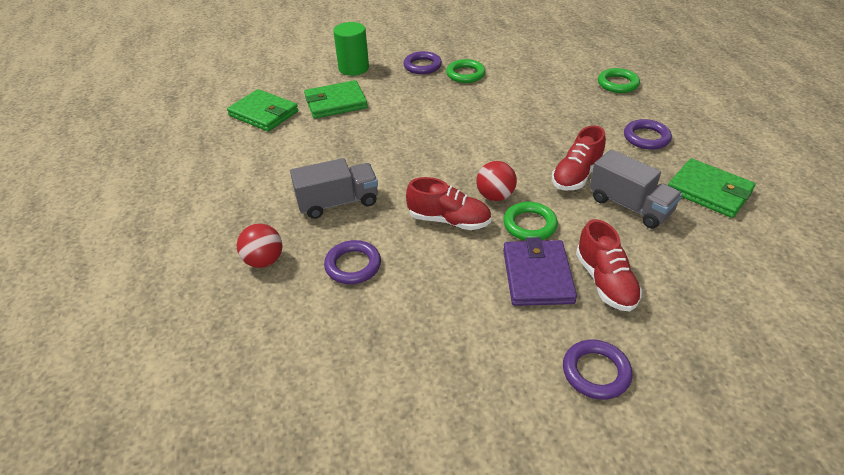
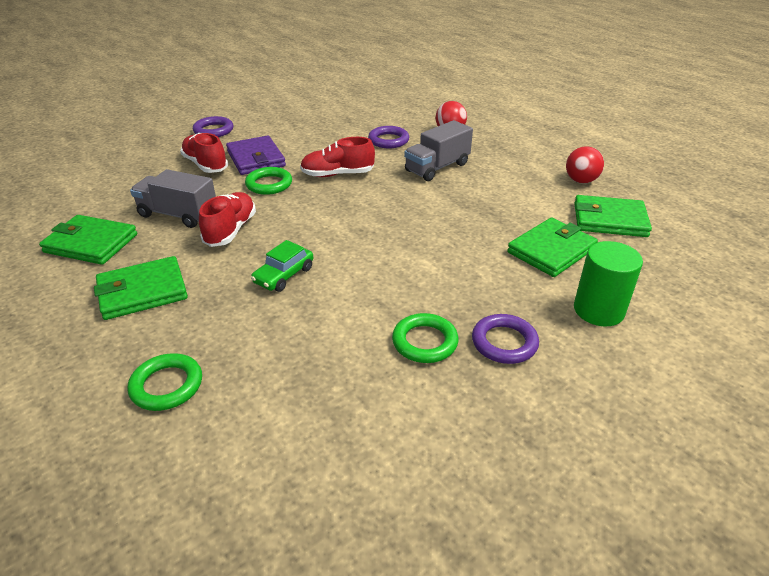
camera: 155 degrees right, 5 degrees down
red ball [476,161,517,201] -> red ball moved to [566,146,604,183]
purple ring [624,119,672,150] -> green wallet [94,256,188,320]
none -> green car [251,240,313,292]

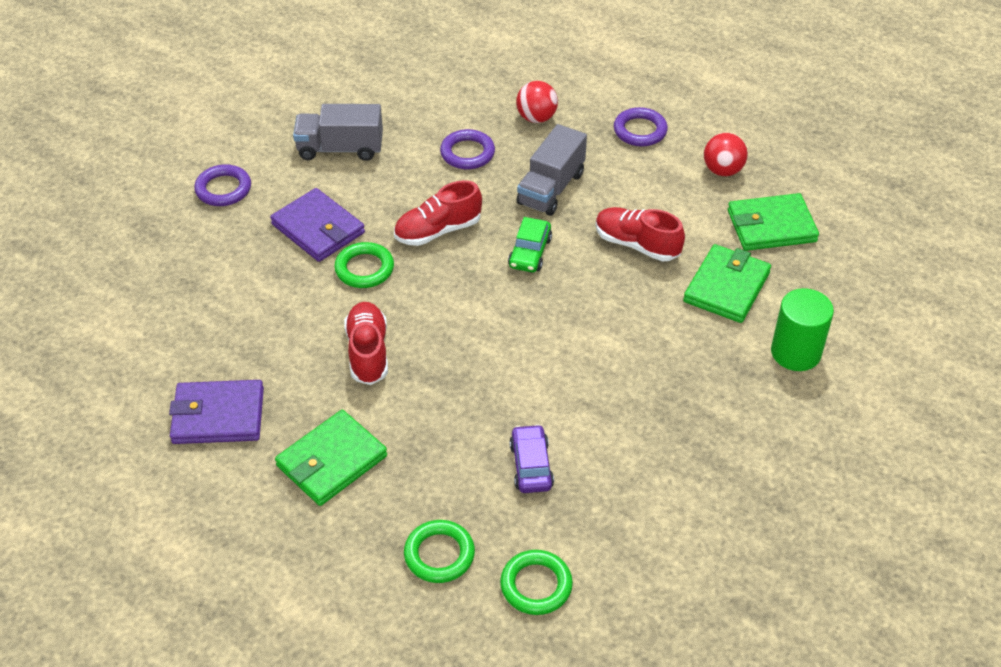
camera: 20 degrees left, 10 degrees up
green wallet [39,215,137,265] -> purple wallet [169,380,264,444]
grey truck [130,169,216,228] -> grey truck moved to [293,104,383,161]
red shoe [180,133,228,173] -> red shoe moved to [596,207,685,261]
green car [251,240,313,292] -> green car moved to [508,217,552,272]
green ring [392,313,459,363] -> green ring moved to [500,550,573,615]
purple ring [472,314,539,364] -> purple ring moved to [614,107,668,147]
none -> purple car [509,424,554,493]

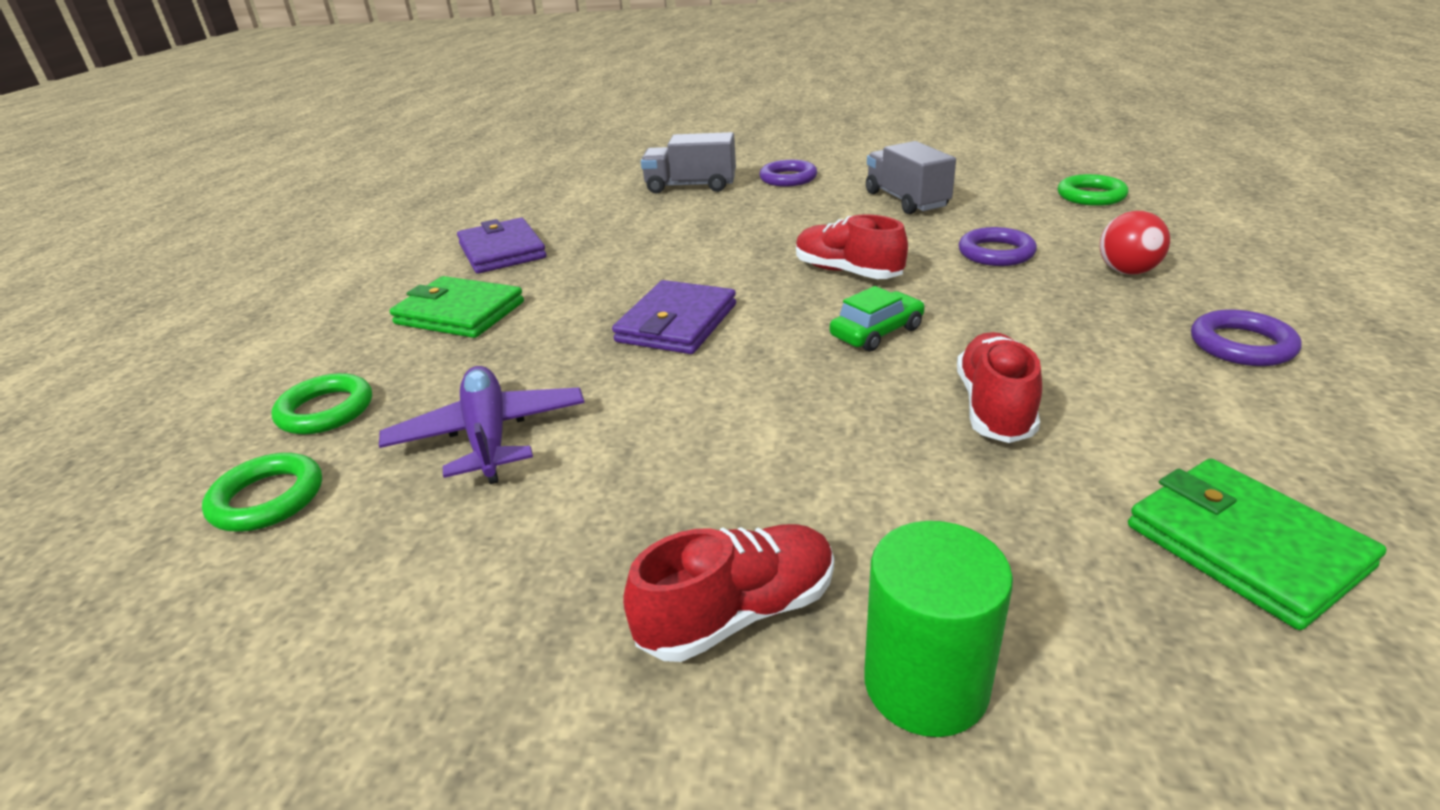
camera: 70 degrees right, 15 degrees down
purple wallet [270,188,365,262] -> purple wallet moved to [612,280,736,354]
green ring [334,242,394,288] -> green ring moved to [1058,174,1129,206]
red shoe [344,302,388,385] -> red shoe moved to [623,524,834,662]
green car [508,217,552,272] -> green car turned 150 degrees clockwise [830,286,925,352]
purple car [509,424,554,493] -> purple plane [379,366,585,484]
grey truck [517,124,587,216] -> grey truck moved to [641,132,736,194]
green wallet [683,244,771,323] -> none
red ball [704,133,748,176] -> none

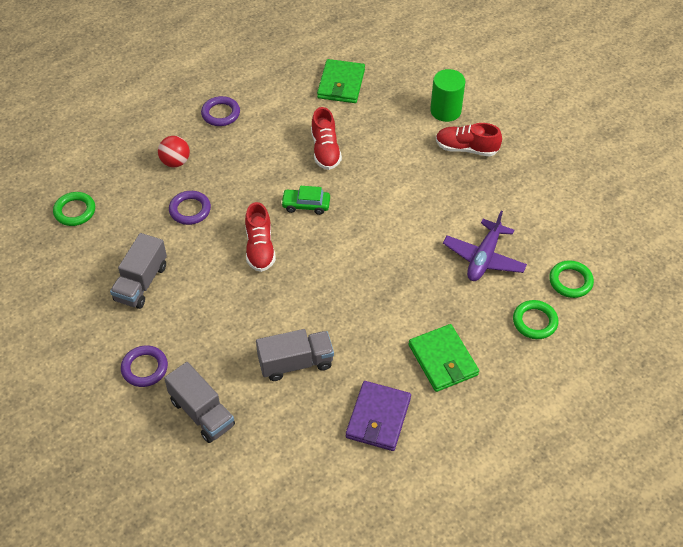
camera: 140 degrees left, 20 degrees up
purple wallet [612,280,736,354] -> none
red shoe [957,332,1042,443] -> red shoe turned 60 degrees counterclockwise [311,107,342,170]
none -> grey truck [256,329,334,381]

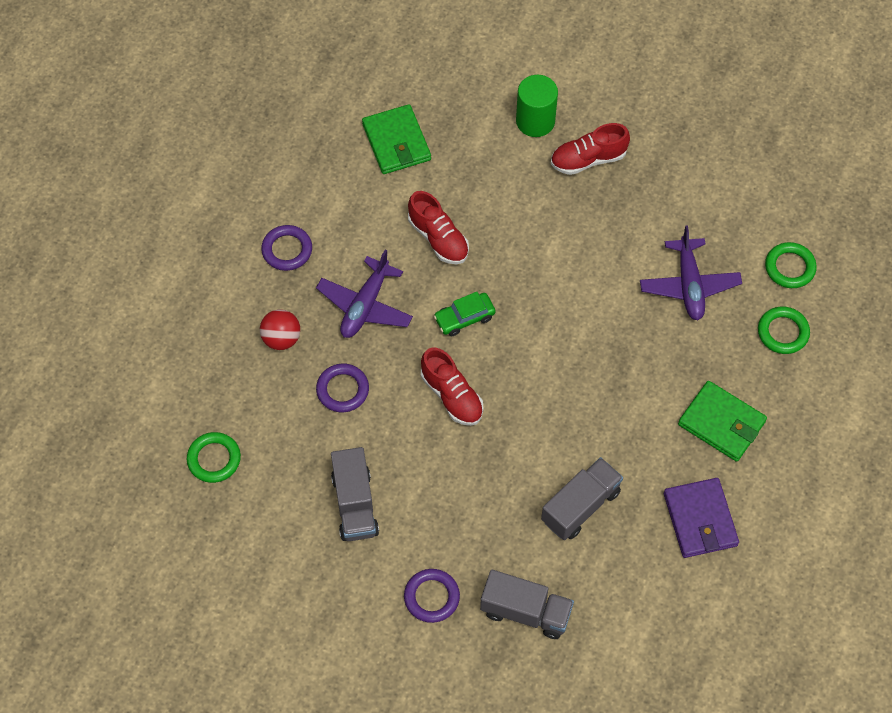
camera: 30 degrees left, 10 degrees up
none -> purple plane [316,250,413,338]

